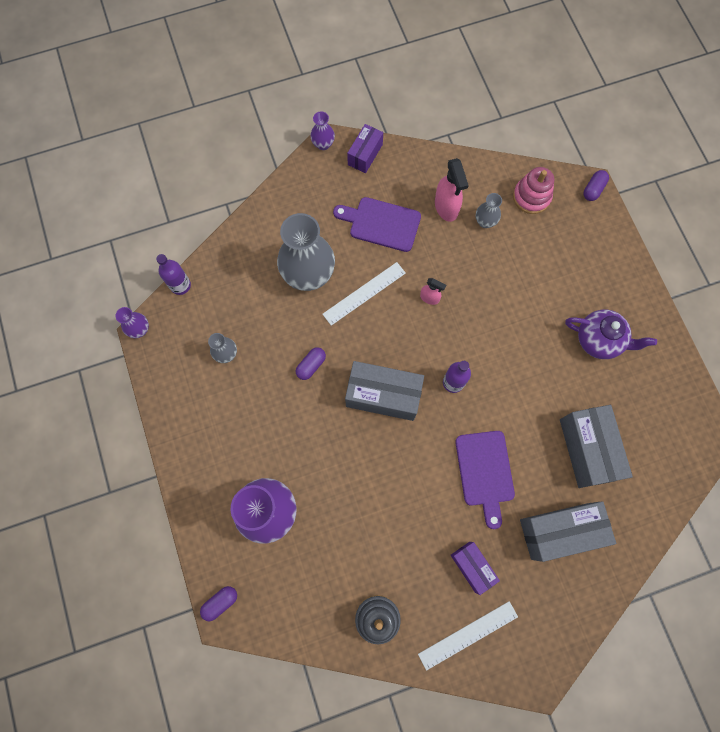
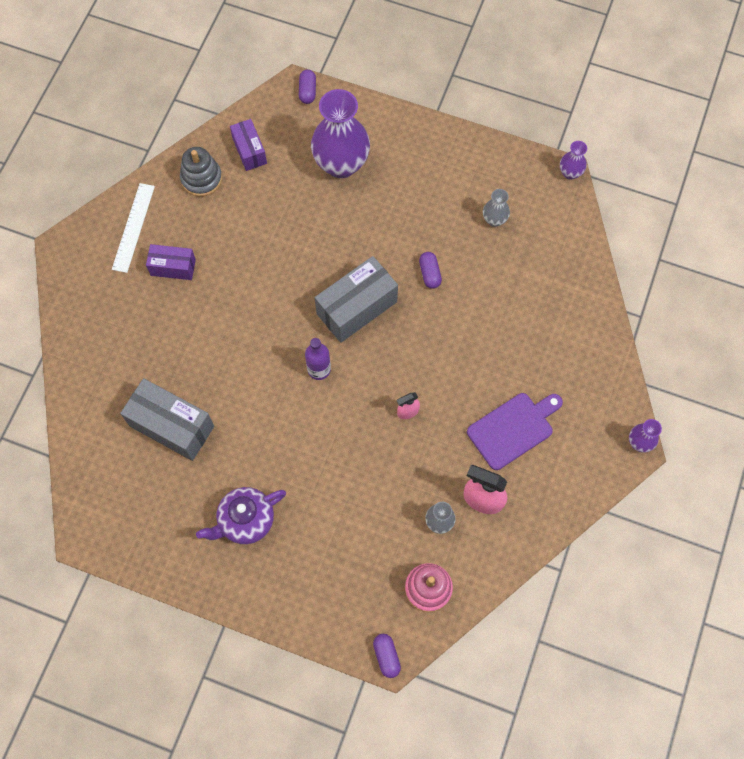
camera: 130 degrees right, 5 degrees down
purple bottle [156,254,191,295] -> none
grey vase [277,213,335,291] -> none
white ruler [322,262,406,326] -> none
purple box [347,124,383,173] -> purple box moved to [230,119,267,171]
purple cutting board [455,431,515,529] -> none
grey box [520,501,616,562] -> none

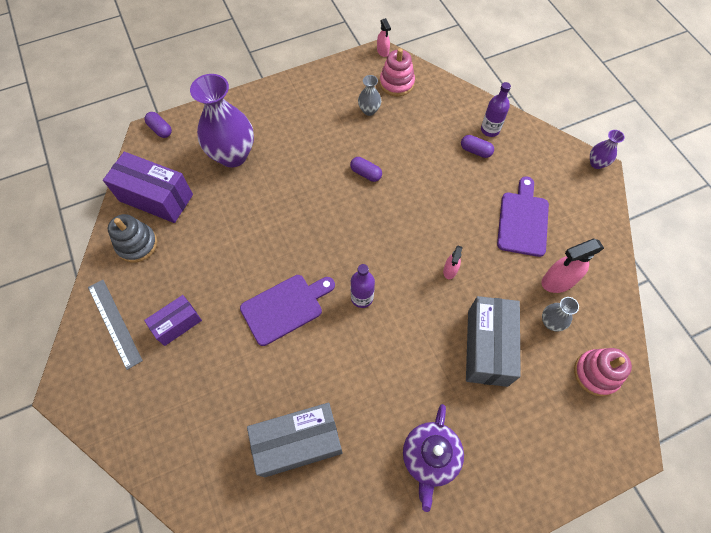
camera: 45 degrees left, 5 degrees down
white ruler [112,183,155,273] -> grey ruler [88,280,143,370]
purple box [230,119,267,171] -> purple box [103,152,193,223], size x1.69
grey box [315,256,398,343] -> grey box moved to [466,296,521,387]
purple capsule [373,634,401,678] -> purple capsule moved to [461,135,494,158]
purple vase [560,141,587,180] -> pink spray bottle [377,18,391,57]
none -> purple cutting board [240,275,335,346]
none -> pink stacking toy [380,48,415,97]
none -> purple bottle [481,82,511,137]

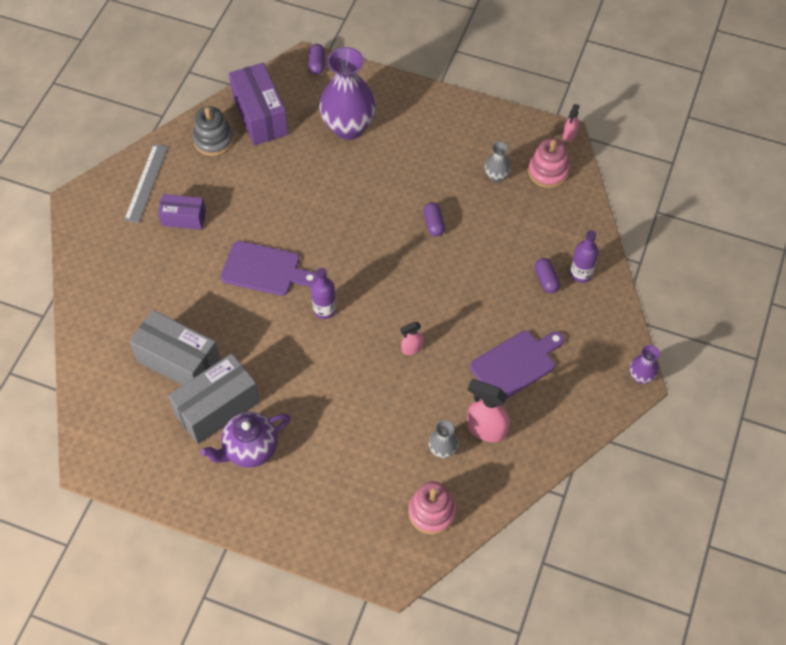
camera: 45 degrees right, 5 degrees down
grey box [466,296,521,387] -> grey box moved to [168,353,260,444]

